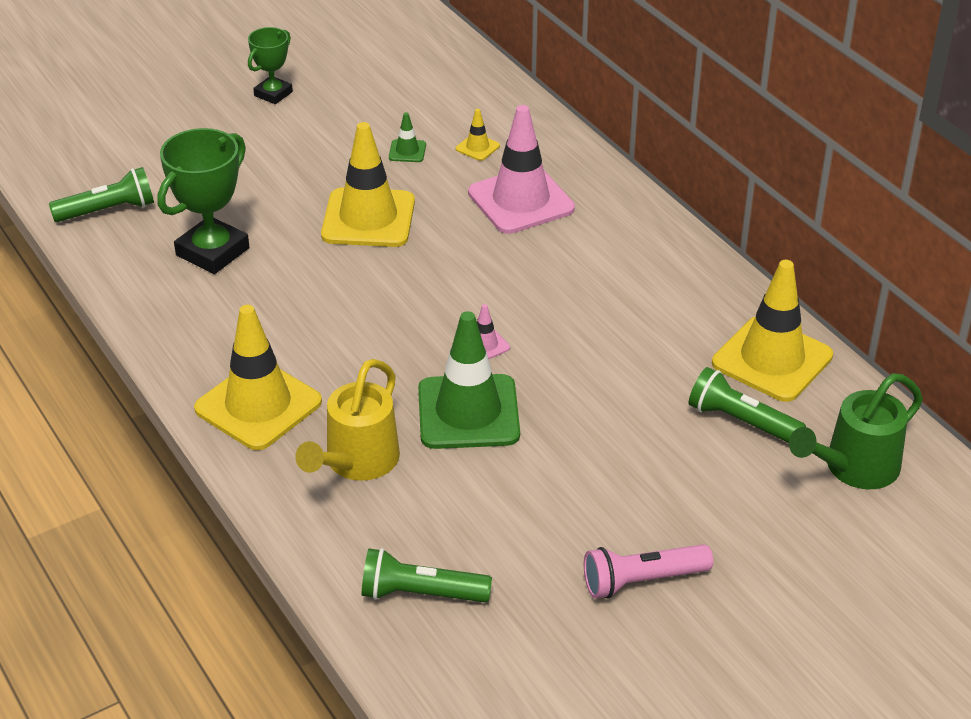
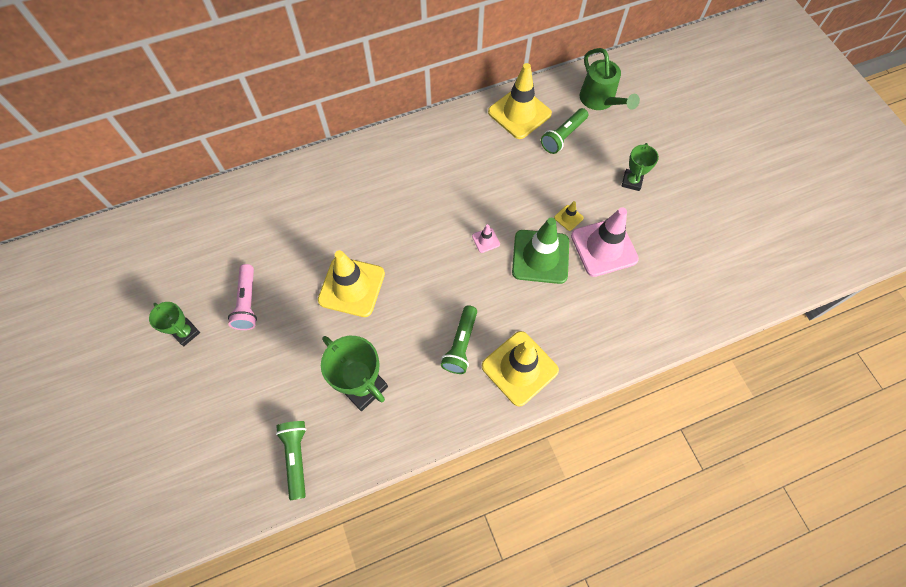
camera: 80 degrees left, 25 degrees up
yellow watering can [295,359,400,481] -> none
green flashlight [362,548,492,603] -> green flashlight moved to [441,305,477,374]
green traffic cone [389,112,426,162] -> none
yellow traffic cone [456,109,500,161] -> yellow traffic cone moved to [554,201,584,231]
pink traffic cone [468,105,575,234] -> pink traffic cone moved to [571,207,639,277]
pink flashlight [584,544,713,599] -> pink flashlight moved to [228,264,257,330]
none -> green trophy [622,143,659,191]

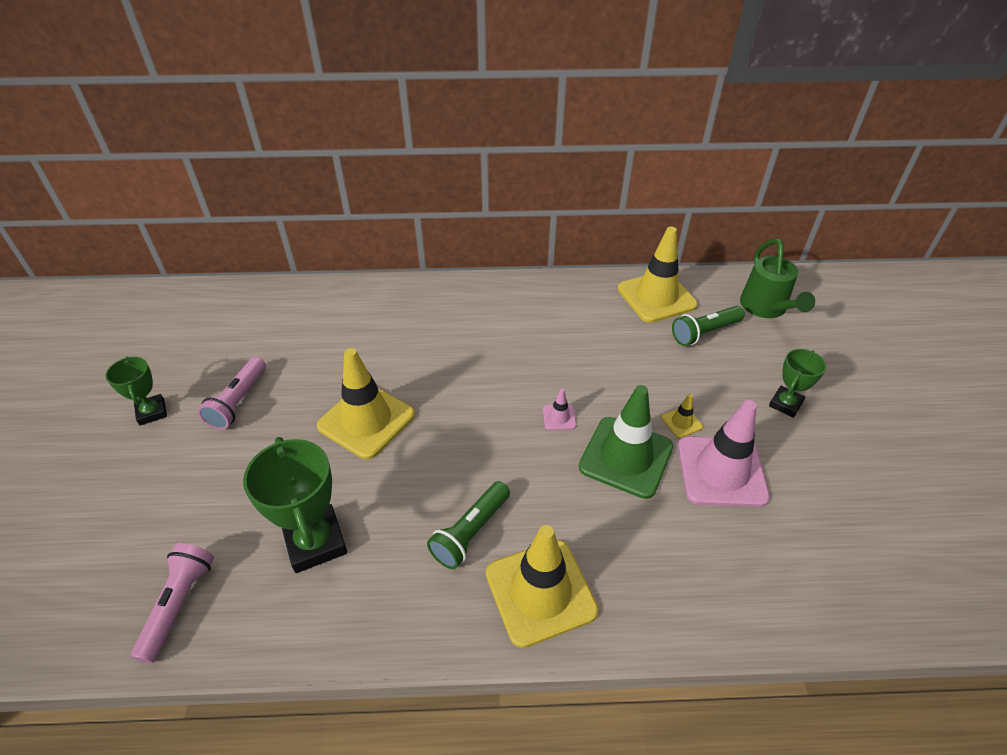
camera: 20 degrees right, 20 degrees down
green flashlight [276,421,307,500] -> pink flashlight [131,543,214,663]

